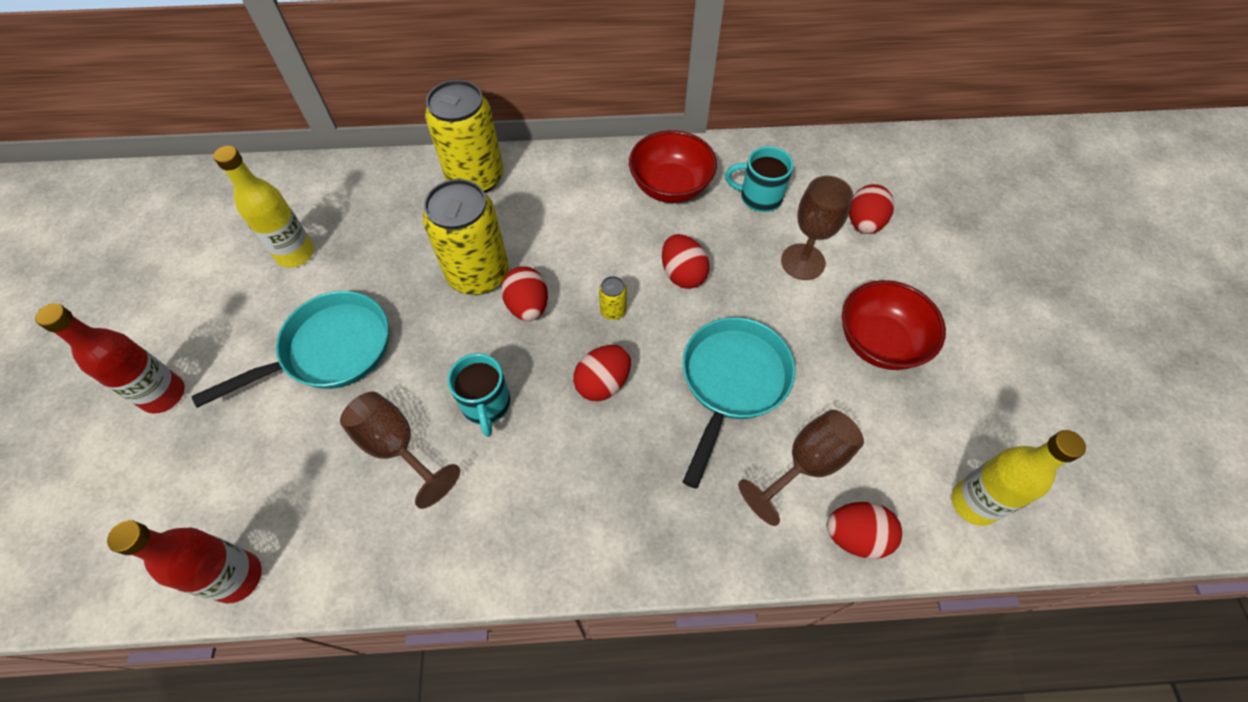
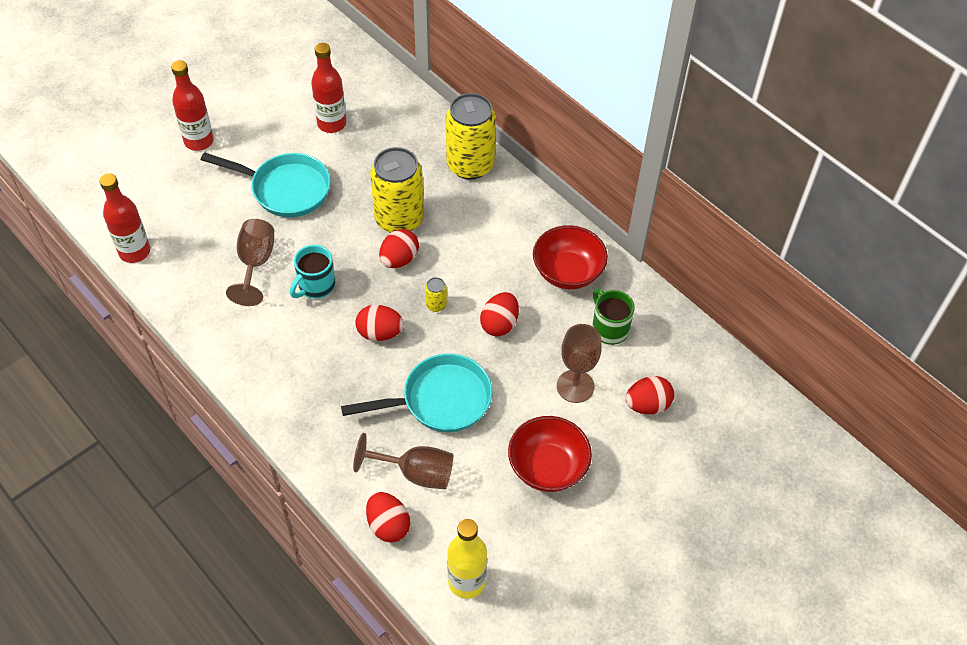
camera: 50 degrees right, 5 degrees down
yellow bottle [213,146,314,268] -> red bottle [311,43,346,133]
turquoise mug [725,146,794,212] -> green mug [592,289,635,345]

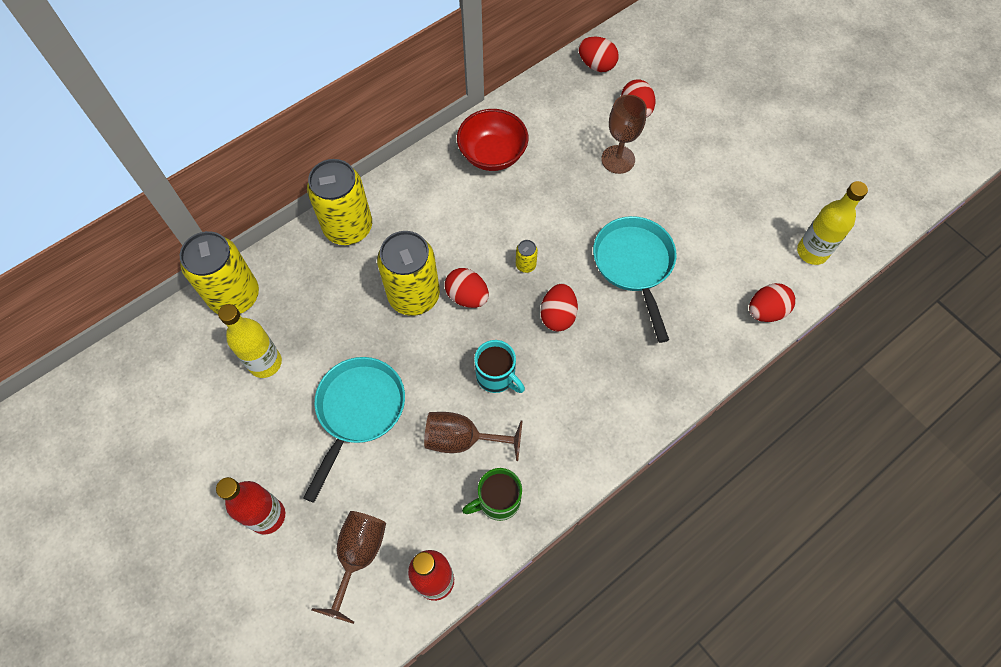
camera: 85 degrees left, 10 degrees up
red bottle [311,43,346,133] -> yellow bottle [218,304,282,378]
brown goblet [353,433,453,489] -> brown goblet moved to [312,511,386,624]
red egg [480,292,519,337] -> red egg moved to [578,37,619,72]
red bowl [508,416,592,492] -> none
green mug [592,289,635,345] -> green mug moved to [462,468,522,521]
none -> yellow can [180,231,259,314]

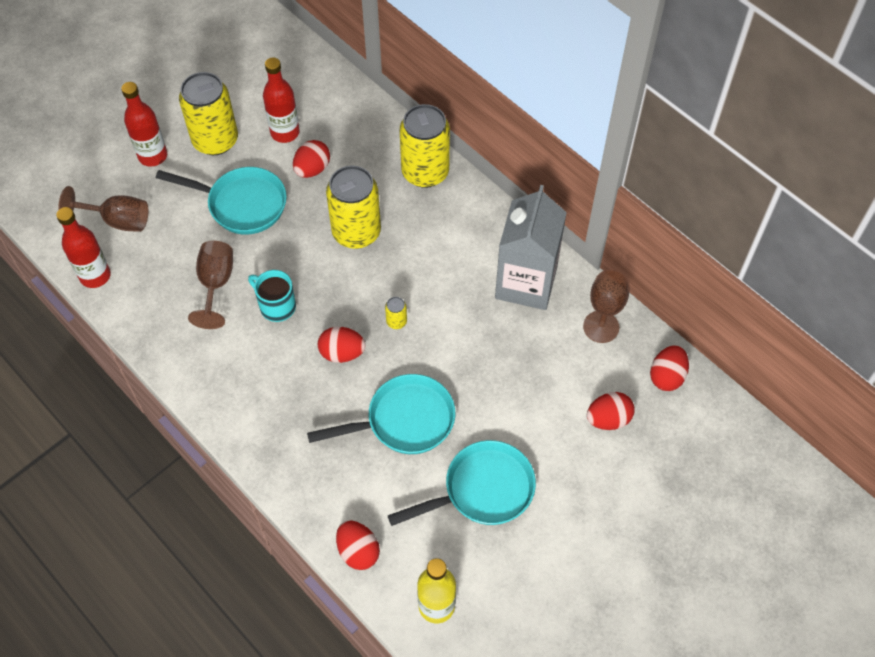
camera: 85 degrees right, 5 degrees down
yellow can [180,231,259,314] -> yellow can moved to [179,72,238,155]
yellow bottle [218,304,282,378] -> red bottle [263,58,300,143]
red egg [445,268,489,308] -> red egg moved to [293,140,330,178]
red bowl [457,109,528,171] -> grey carton [495,185,567,310]
green mug [462,468,522,521] -> none
turquoise mug [474,340,525,393] -> turquoise mug turned 90 degrees clockwise [248,270,296,322]
brown goblet [601,95,647,174] -> brown goblet moved to [583,270,630,343]
none -> turquoise pan [388,440,536,526]

